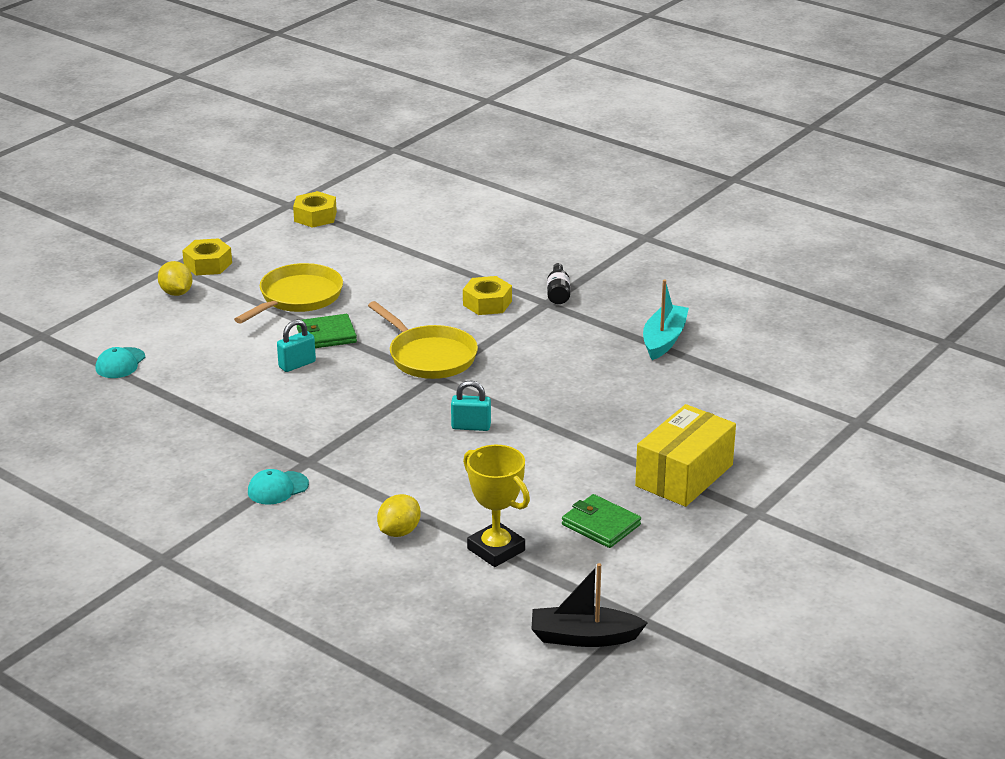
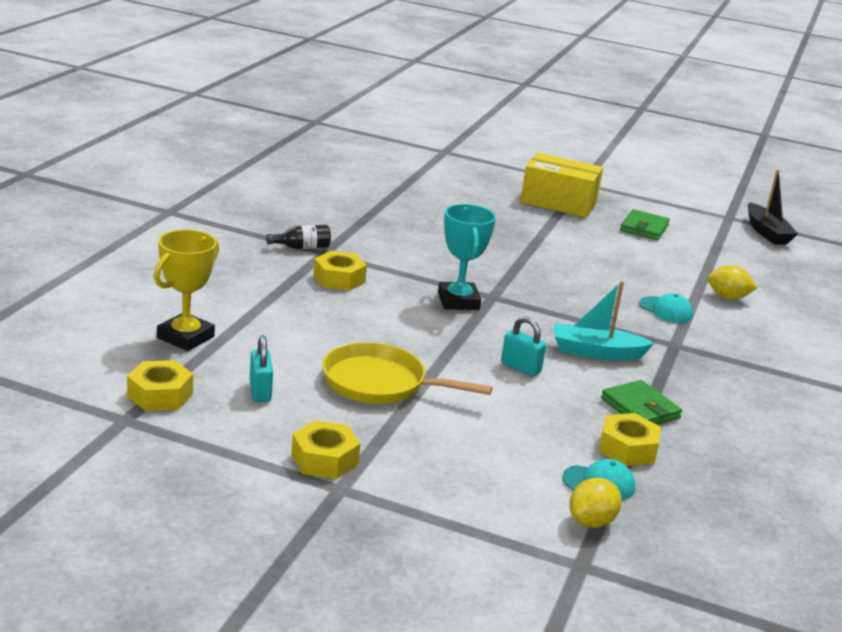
camera: 110 degrees left, 5 degrees down
yellow lemon [158,261,193,296] -> yellow lemon moved to [569,478,622,528]
turquoise cap [248,469,309,505] -> turquoise cap moved to [639,293,693,323]
green wallet [297,314,357,348] -> green wallet moved to [601,380,682,425]
yellow pan [368,301,478,379] -> turquoise trophy [438,204,496,310]
turquoise padlock [451,380,491,431] -> turquoise padlock moved to [250,335,273,402]
yellow trophy [463,445,530,567] -> yellow trophy moved to [154,230,219,351]
turquoise boat [643,279,689,360] -> turquoise boat moved to [554,281,654,360]
none -> yellow nut [599,413,661,466]

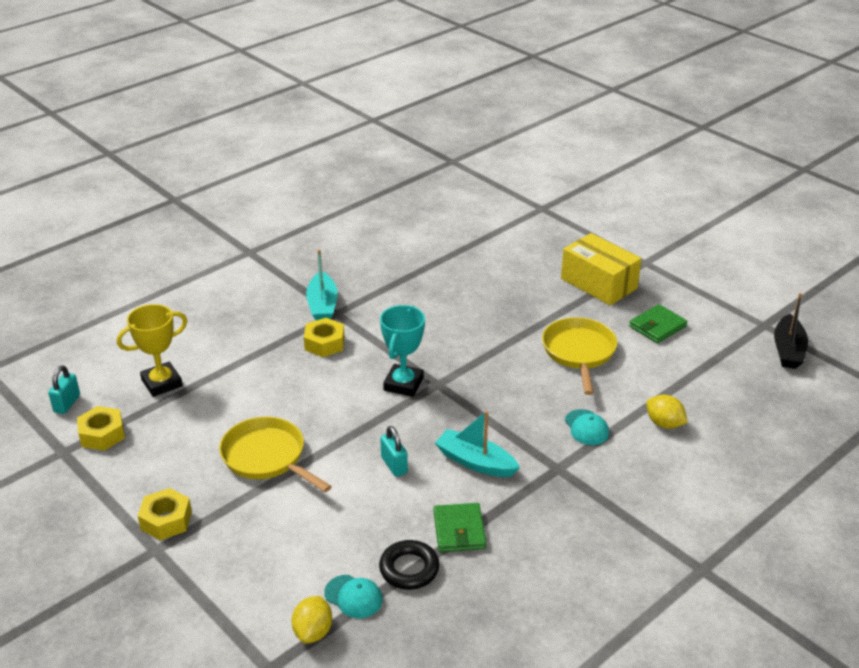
camera: 30 degrees right, 10 degrees up
turquoise padlock [250,335,273,402] -> turquoise padlock moved to [48,365,80,414]
black bottle [266,225,331,249] -> turquoise boat [306,249,338,321]
yellow lemon [569,478,622,528] -> yellow lemon turned 60 degrees counterclockwise [292,596,332,644]
yellow nut [599,413,661,466] -> black ring [379,540,439,590]
none -> yellow pan [542,317,617,395]

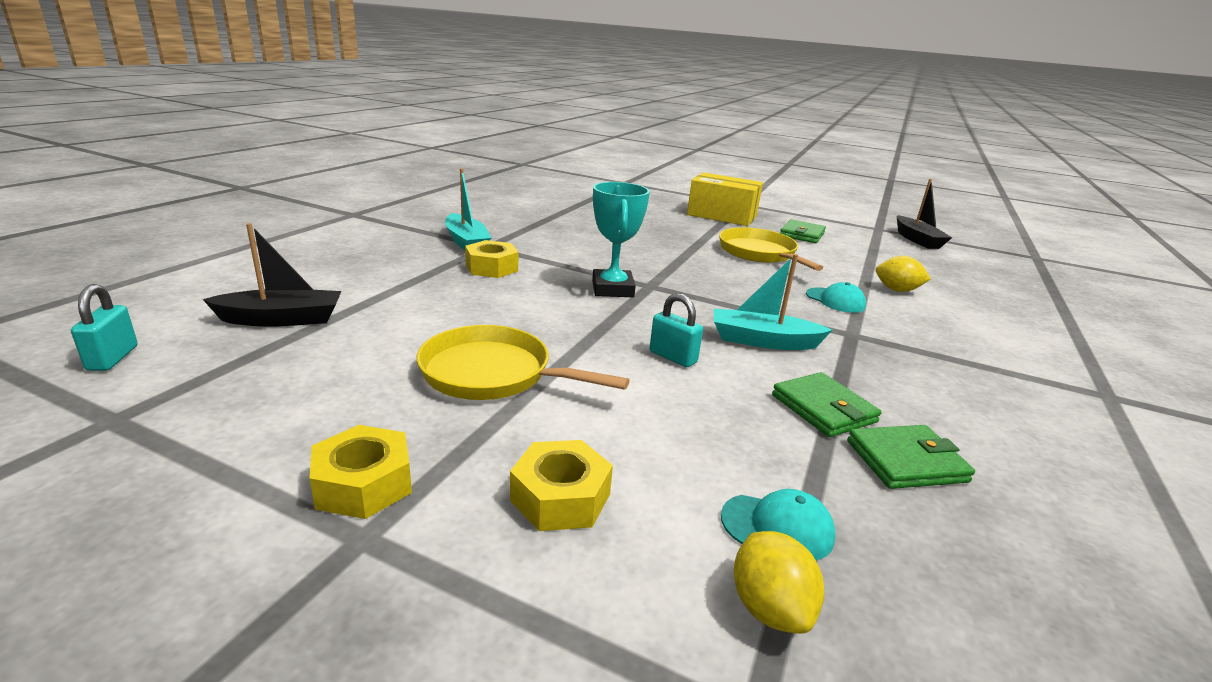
camera: 25 degrees left, 10 degrees down
yellow nut [77,406,125,451] -> yellow nut moved to [510,440,613,531]
yellow trophy [117,304,187,397] -> black boat [203,223,341,327]
black ring [379,540,439,590] -> none
none -> green wallet [847,425,975,489]

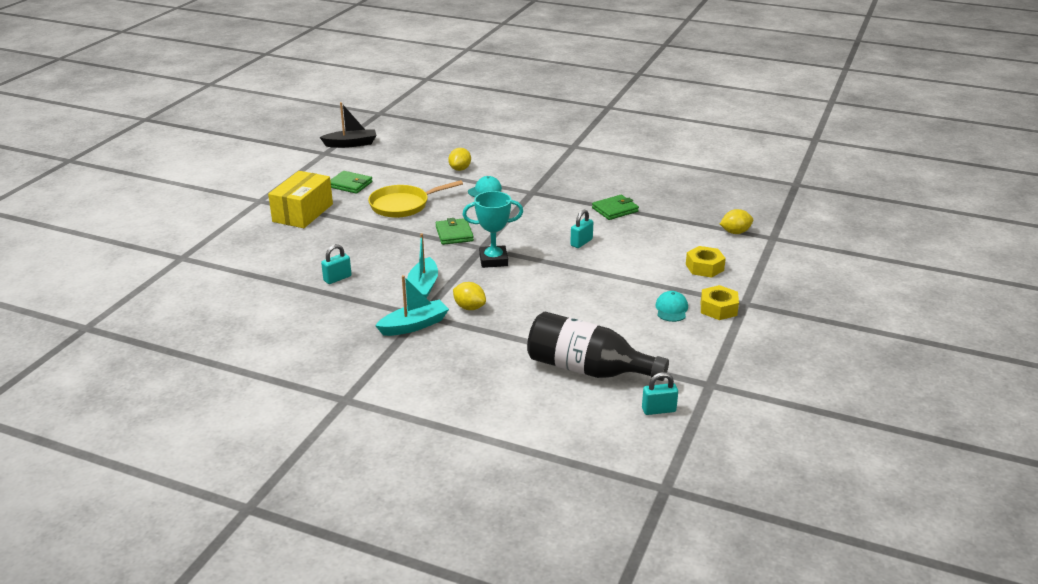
camera: 90 degrees left, 5 degrees up
black boat [203,223,341,327] -> black bottle [527,311,669,381]
yellow pan [417,325,630,400] -> none
yellow nut [465,240,518,278] -> yellow lemon [453,282,486,310]
turquoise boat [714,254,832,350] -> turquoise boat moved to [407,233,438,298]
turquoise cap [721,489,835,560] -> turquoise cap moved to [655,291,688,322]
green wallet [847,425,975,489] -> green wallet moved to [436,218,474,245]
none -> turquoise padlock [321,244,351,284]

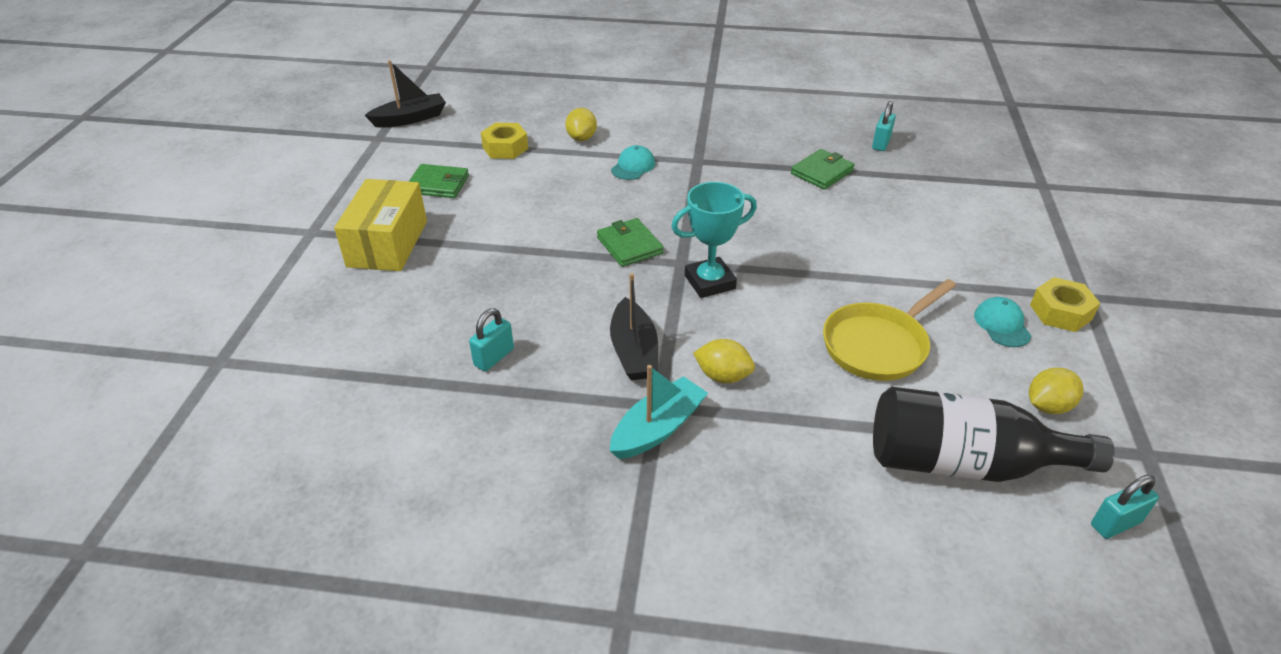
camera: 15 degrees left, 10 degrees up
yellow pan [368,180,463,218] -> yellow pan moved to [823,279,956,381]
turquoise boat [407,233,438,298] -> black boat [610,273,658,380]
turquoise padlock [570,209,593,248] -> turquoise padlock moved to [872,101,896,151]
yellow nut [686,246,726,278] -> yellow nut moved to [481,123,528,159]
yellow lemon [720,209,753,234] -> yellow lemon moved to [1029,368,1083,414]

